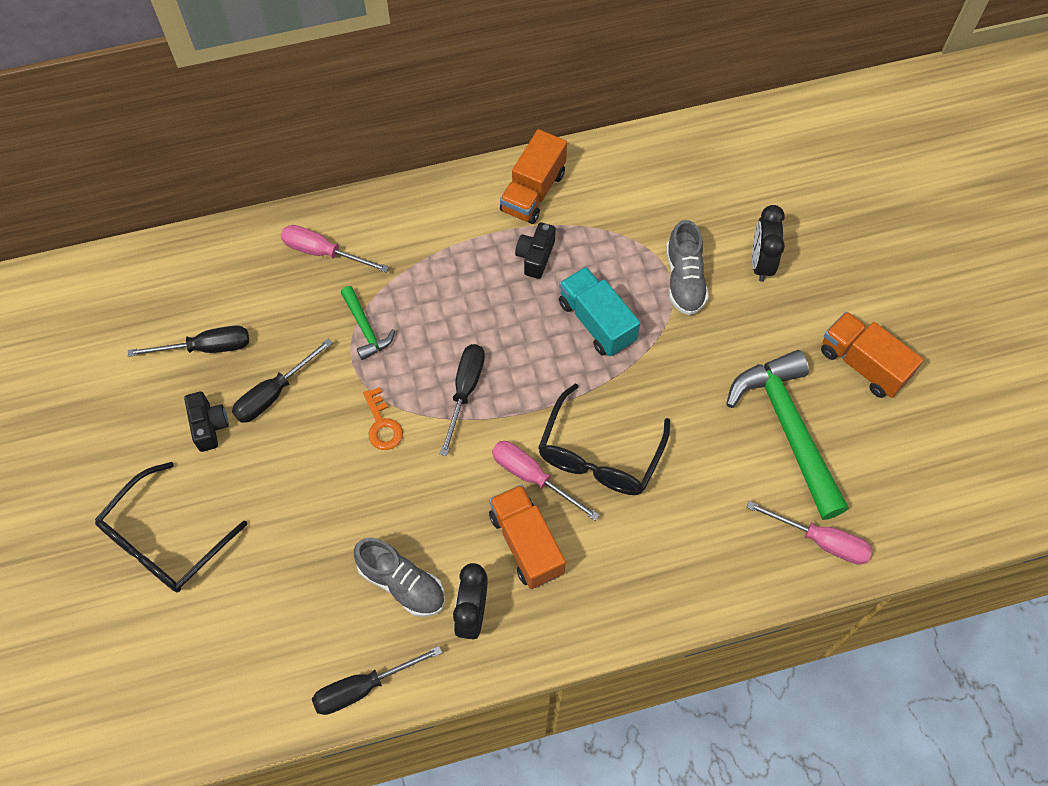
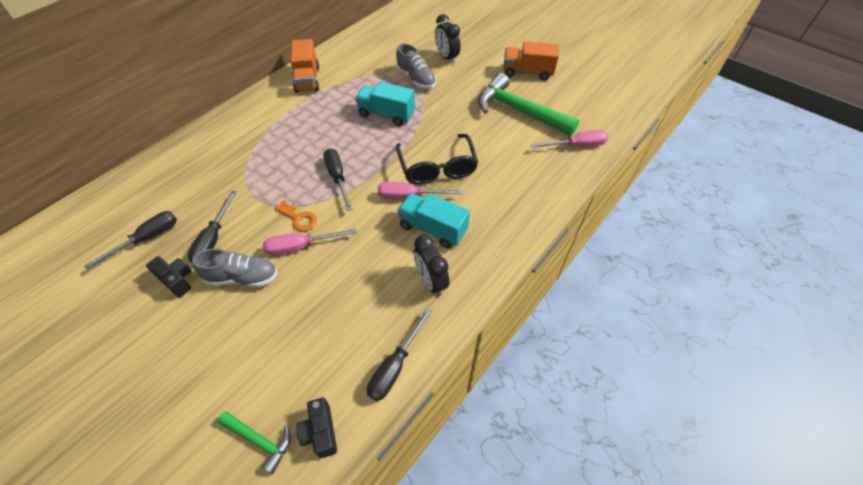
camera: 35 degrees left, 10 degrees down
black glasses [95,462,248,592] -> none
pink screwdriver [281,225,389,273] -> pink screwdriver moved to [263,228,357,255]
green hammer [340,286,395,360] -> green hammer moved to [217,411,291,474]
grey shoe [354,538,445,617] -> grey shoe moved to [192,248,278,287]
orange truck [489,484,566,589] -> turquoise truck [397,193,470,249]
black camera [515,222,556,279] -> black camera moved to [296,398,337,458]

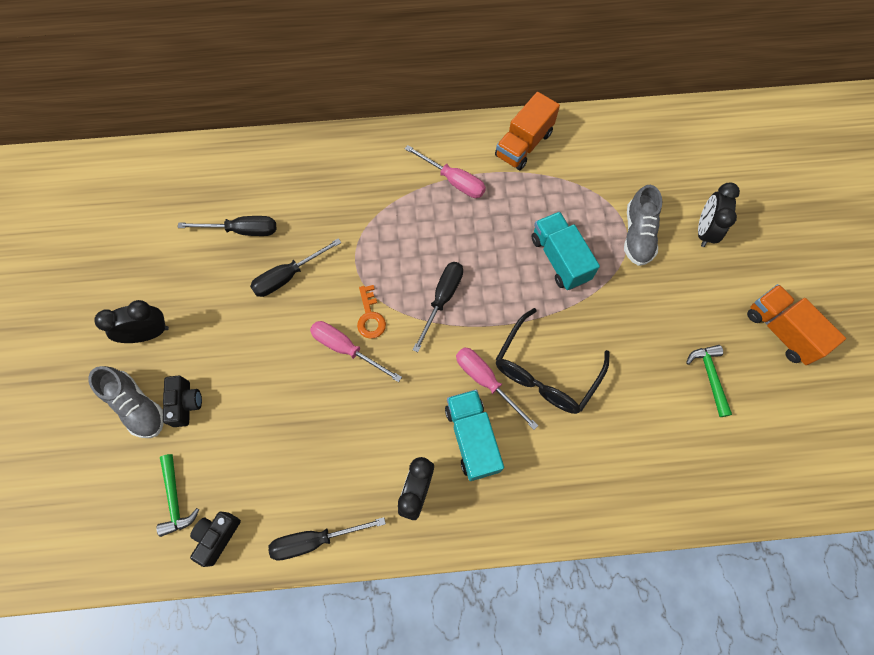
camera: 45 degrees right, 15 degrees up
black camera [146,256,191,297] -> black camera moved to [163,376,202,427]
grey shoe [192,248,278,287] -> grey shoe moved to [88,366,164,438]
green hammer [478,73,579,136] -> green hammer [686,345,732,417], size x0.48
pink screwdriver [531,130,609,148] -> pink screwdriver moved to [405,145,486,198]
none -> black clock [94,300,169,343]

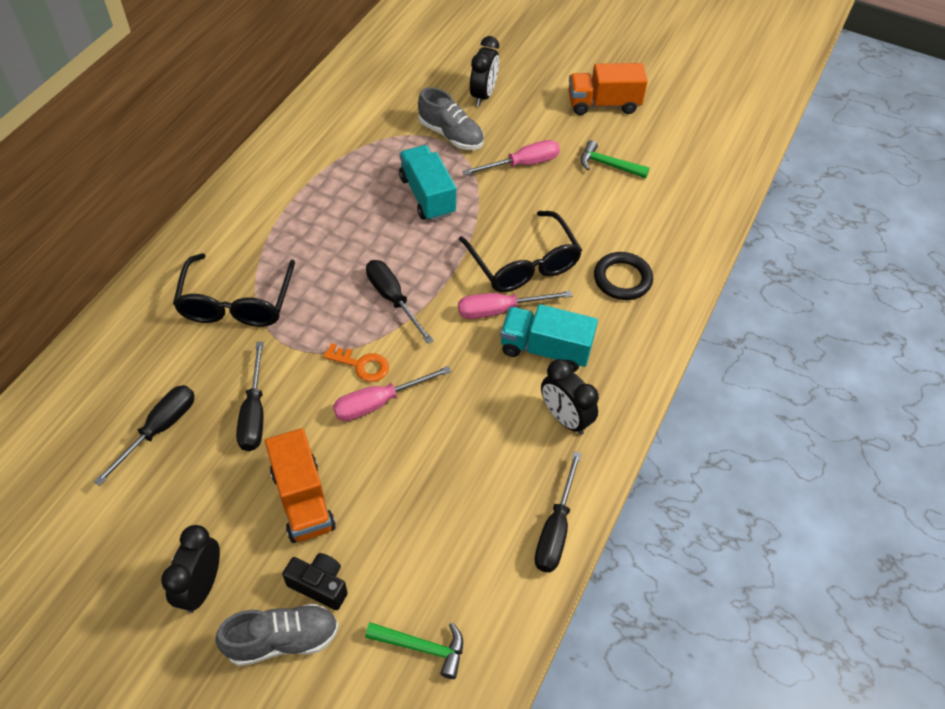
camera: 60 degrees left, 15 degrees down
black camera [190,511,241,567] -> none
pink screwdriver [405,145,486,198] -> pink screwdriver moved to [462,140,560,175]
orange truck [495,92,560,170] -> orange truck moved to [265,428,336,543]
turquoise truck [531,212,600,290] -> turquoise truck turned 60 degrees clockwise [399,145,456,221]
black clock [698,182,740,247] -> black clock turned 120 degrees counterclockwise [470,36,499,106]
none -> black glasses [173,253,295,327]
none -> black ring [594,252,653,300]

